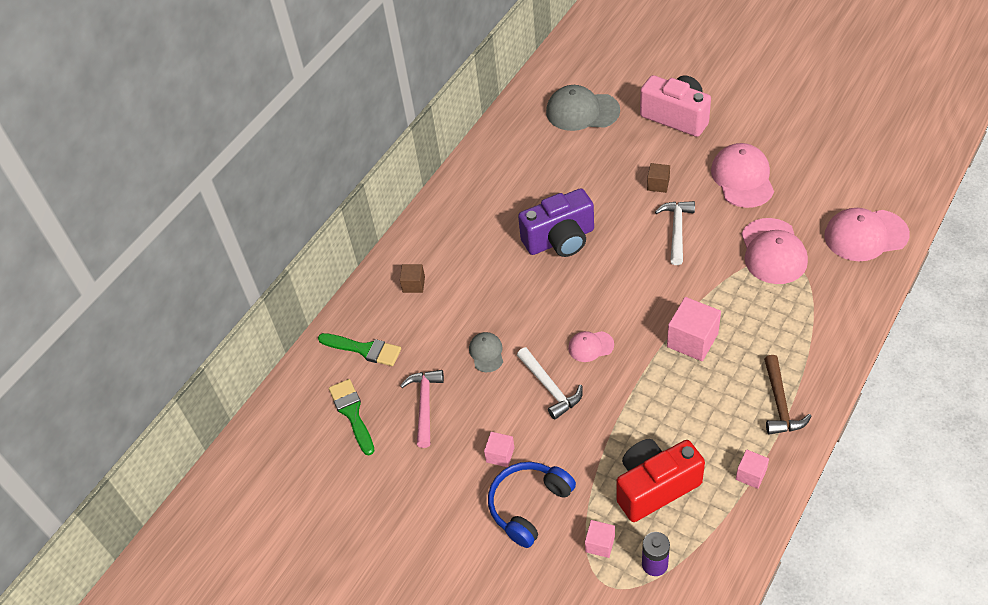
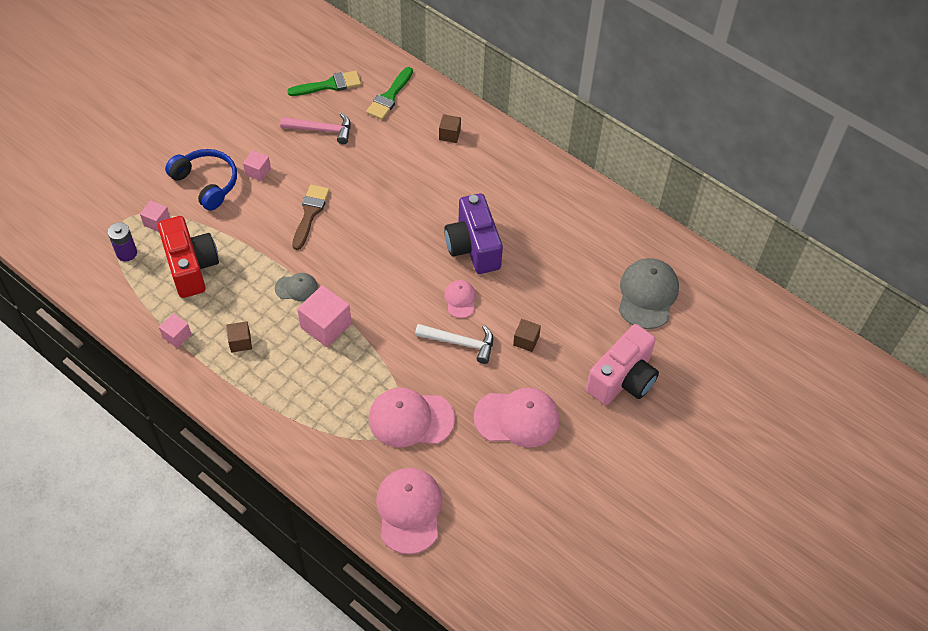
camera: 90 degrees right, 5 degrees up
grey cap [469,332,503,372] -> grey cap moved to [275,273,318,301]
white hammer [517,347,583,420] -> brown brush [292,185,330,250]
pink cap [568,331,614,362] -> pink cap moved to [444,280,476,318]
brown hammer [764,355,812,434] -> none
none -> brown cube [226,321,252,353]

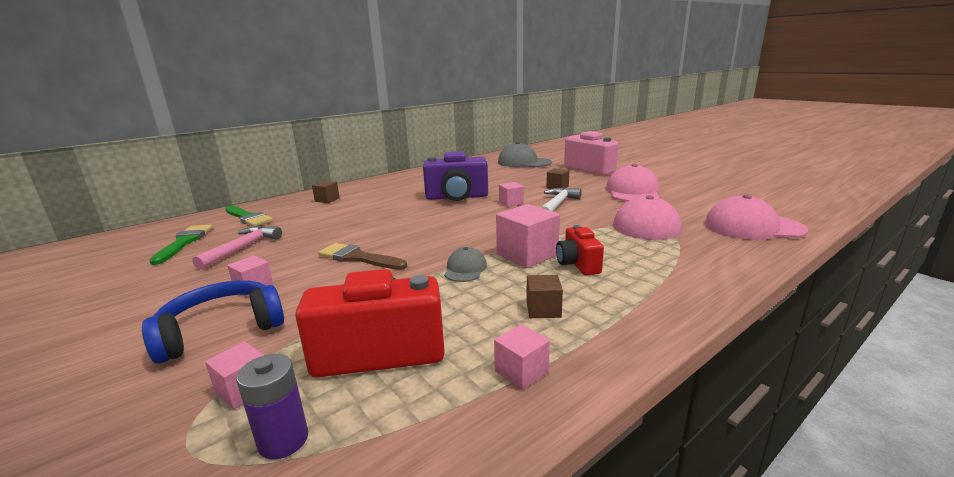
camera: 75 degrees left, 35 degrees down
pink cap [444,280,476,318] -> pink cube [499,182,524,207]
none -> red camera [556,225,604,275]

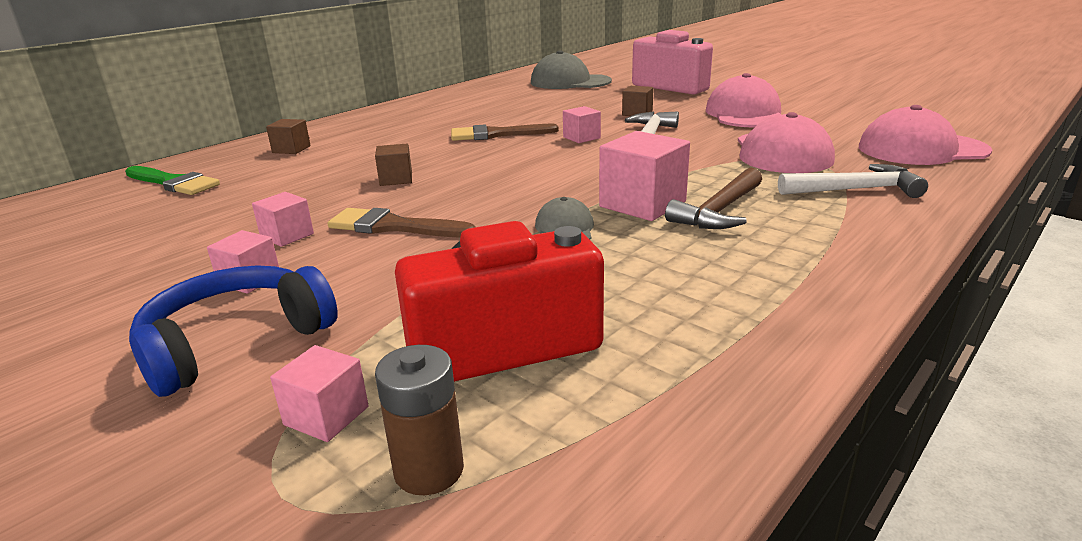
camera: 10 degrees left, 5 degrees up
green brush [149,225,213,265] -> none
pink hammer [192,225,282,270] -> none
purple battery [236,354,308,459] -> brown battery [375,345,464,495]
purple camera [423,151,488,201] -> brown brush [451,124,559,141]
pink cube [494,324,550,390] -> pink cube moved to [252,192,314,247]
brown cube [527,275,563,318] -> brown cube moved to [375,144,412,186]
red camera [556,225,604,275] -> brown hammer [665,167,762,229]
none -> white hammer [778,164,928,198]

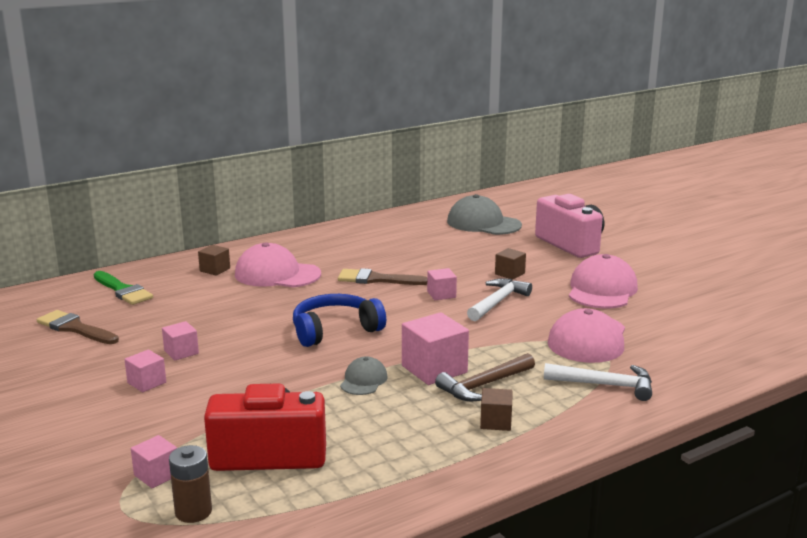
camera: 15 degrees right, 5 degrees down
blue headphones [129,265,338,397] -> blue headphones moved to [293,294,386,347]
brown brush [327,208,475,238] -> brown brush moved to [37,310,119,344]
brown cube [375,144,412,186] -> brown cube moved to [480,388,513,431]
pink cap [859,105,992,165] -> pink cap moved to [235,242,321,288]

